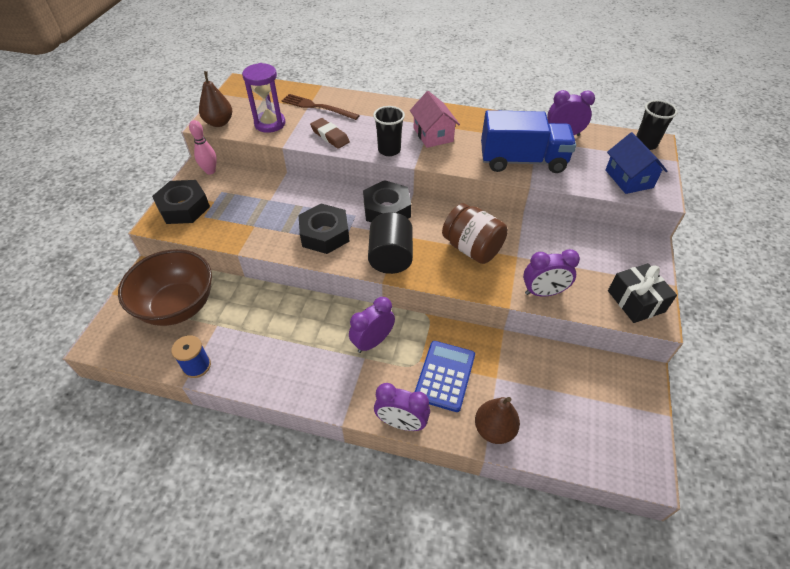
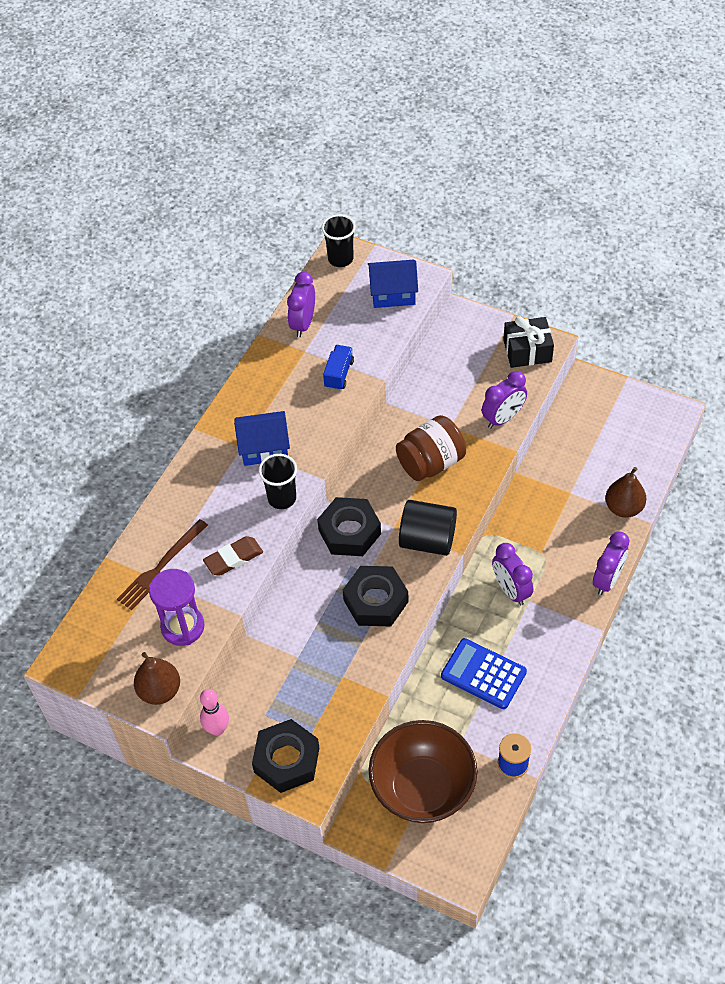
camera: 75 degrees left, 5 degrees up
pink house [410,91,460,148] -> blue house [234,411,290,466]
blue calculator [415,341,475,412] -> blue calculator moved to [441,638,527,709]
blue truck [481,110,576,173] -> blue truck [323,345,354,390], size x0.47
purple clock [523,249,580,297] -> purple clock turned 45 degrees clockwise [482,371,527,428]

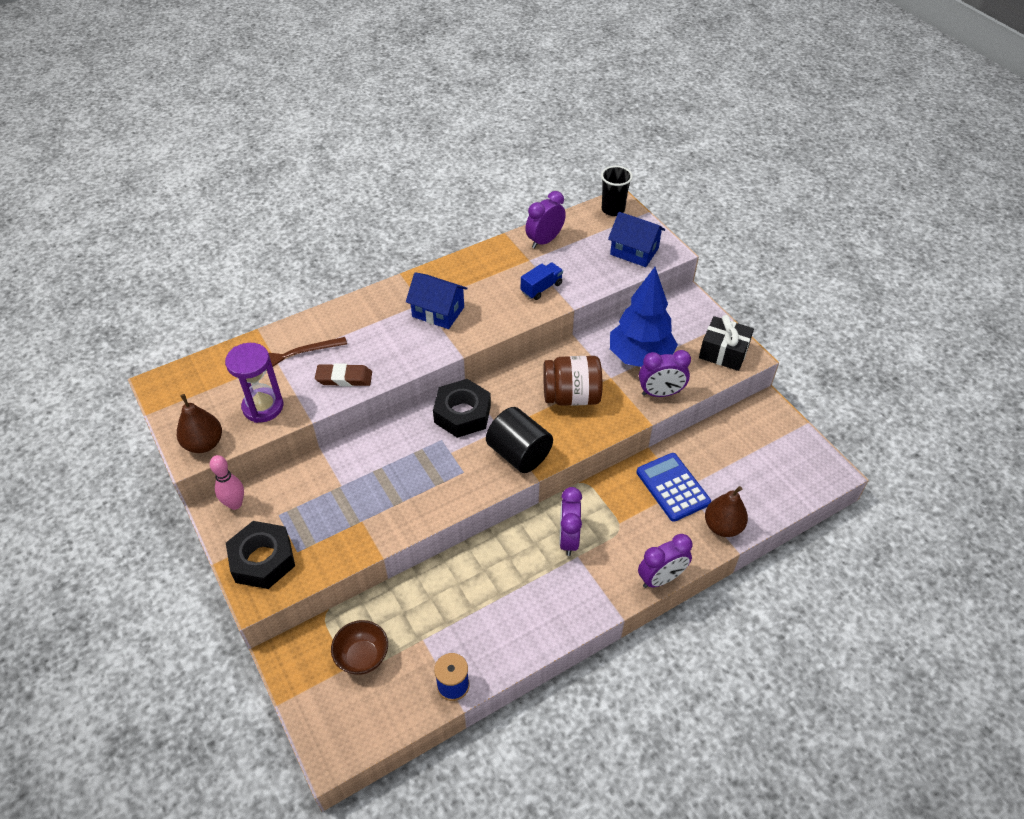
camera: 30 degrees right, 5 degrees down
black cup [259,454,297,509] -> none
black nut [343,566,408,626] -> none
brown bowl [368,720,477,823] -> brown bowl [331,620,388,675], size x0.52
blue calculator [441,638,527,709] -> blue calculator moved to [636,453,711,522]
none -> blue tree [610,267,678,367]

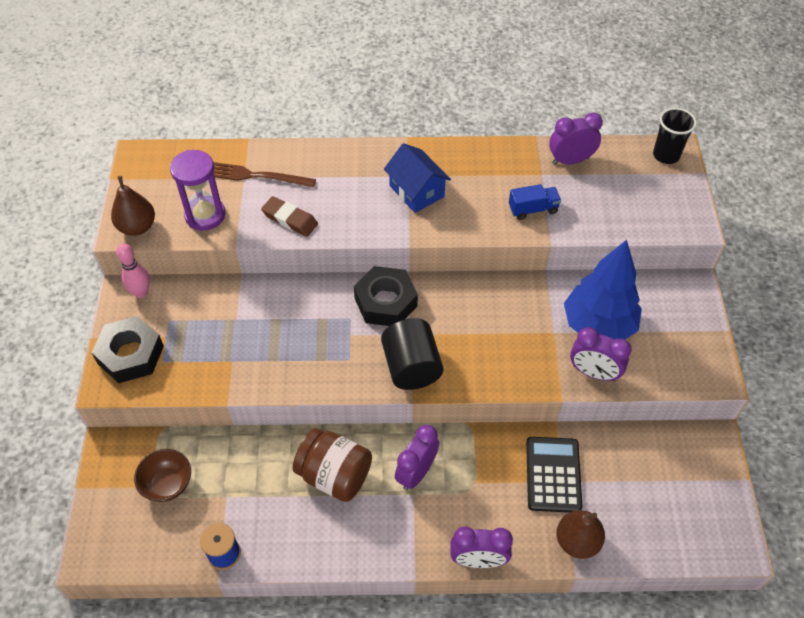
camera: 30 degrees right, 5 degrees up
brown jar [543,356,602,406] -> brown jar moved to [293,428,372,502]
blue house [608,212,665,267] -> none
blue calculator [636,453,711,522] -> black calculator [526,437,583,513]
black gift [699,315,754,371] -> none

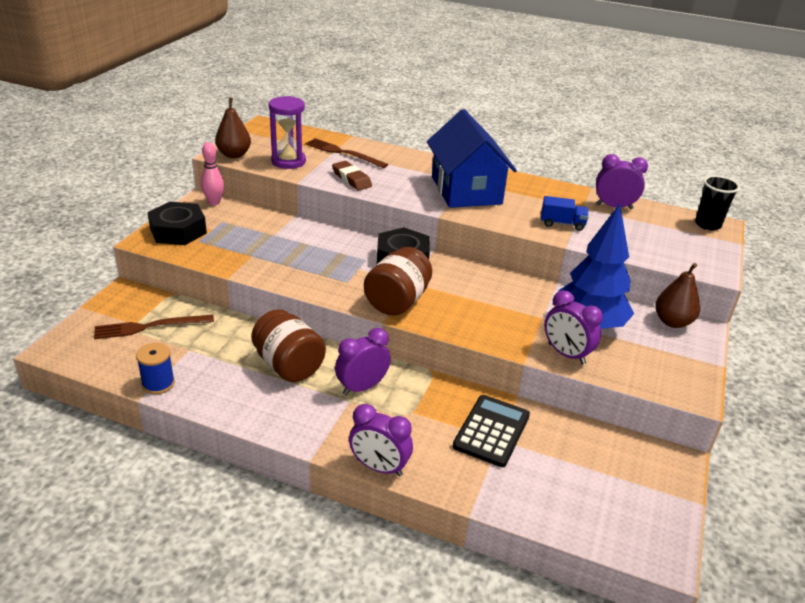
camera: 20 degrees right, 20 degrees down
brown bowl [134,449,191,502] -> brown fork [94,315,214,339]
black cylinder [381,318,444,390] -> brown jar [364,247,432,316]
blue house [384,143,451,213] -> blue house [427,109,517,208], size x1.68
brown pear [556,510,605,559] -> brown pear moved to [655,263,700,328]

